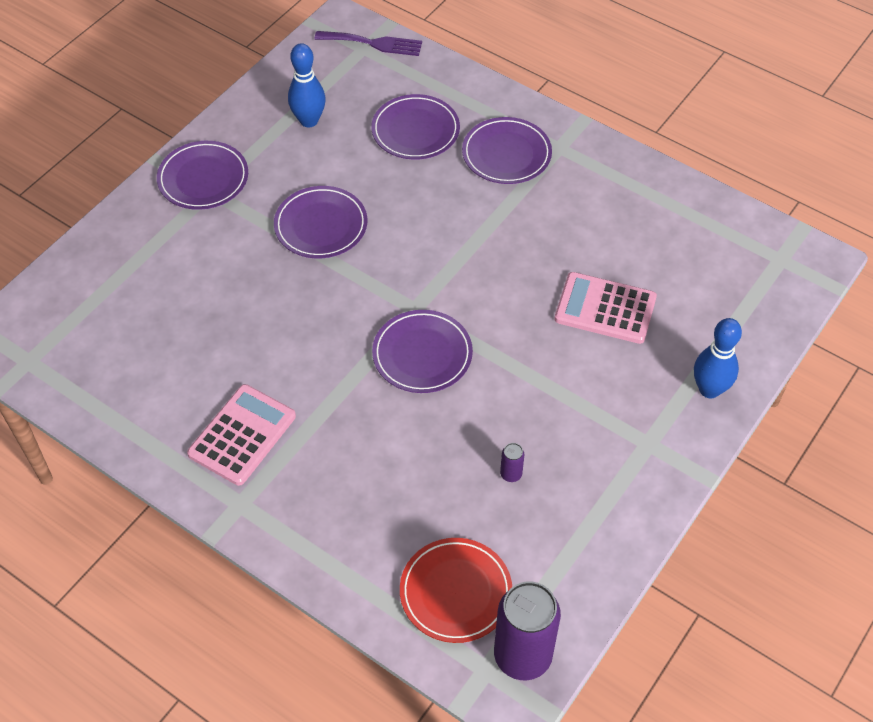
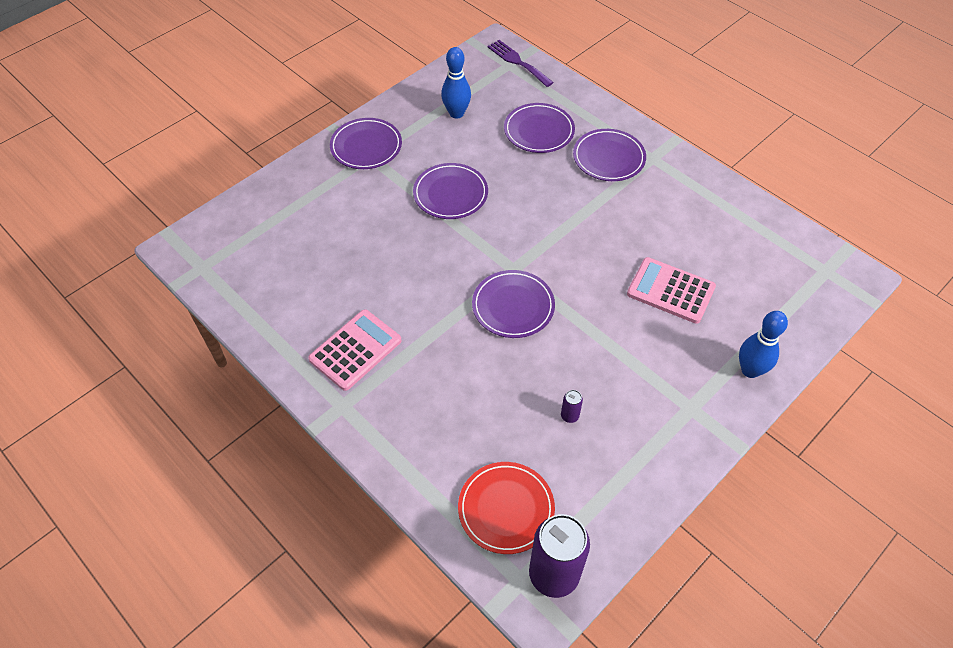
camera: 10 degrees right, 0 degrees up
purple fork [314,31,422,56] -> purple fork turned 150 degrees counterclockwise [487,40,554,87]

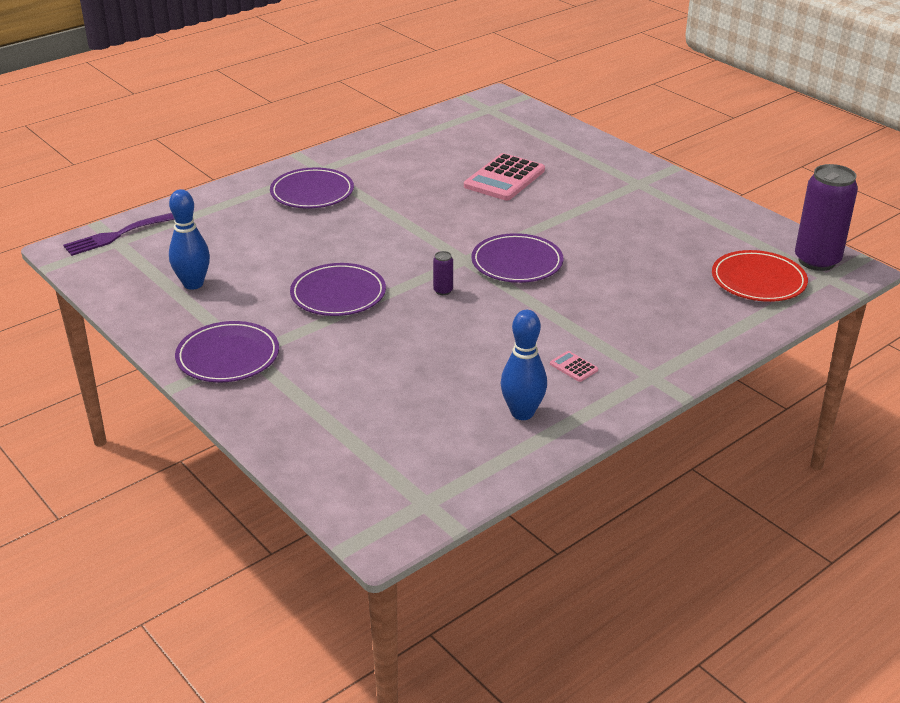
camera: 85 degrees left, 20 degrees down
pink calculator [308,309,402,391] -> pink calculator [550,351,598,382], size x0.43
purple plate [504,103,575,153] -> none
purple can [561,390,583,423] -> purple can moved to [433,251,453,295]
blue bowling pin [739,311,788,378] -> blue bowling pin moved to [500,310,547,420]

